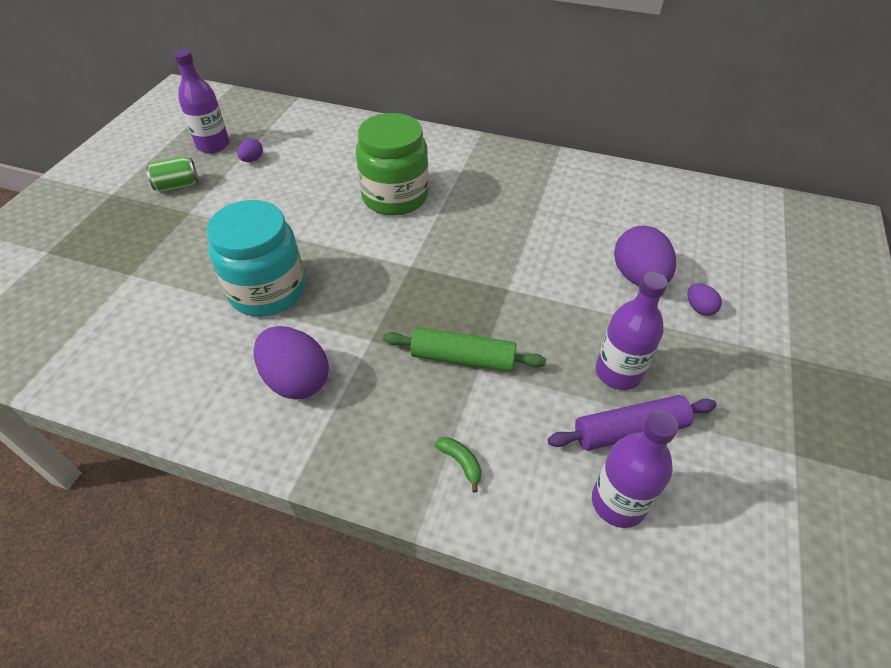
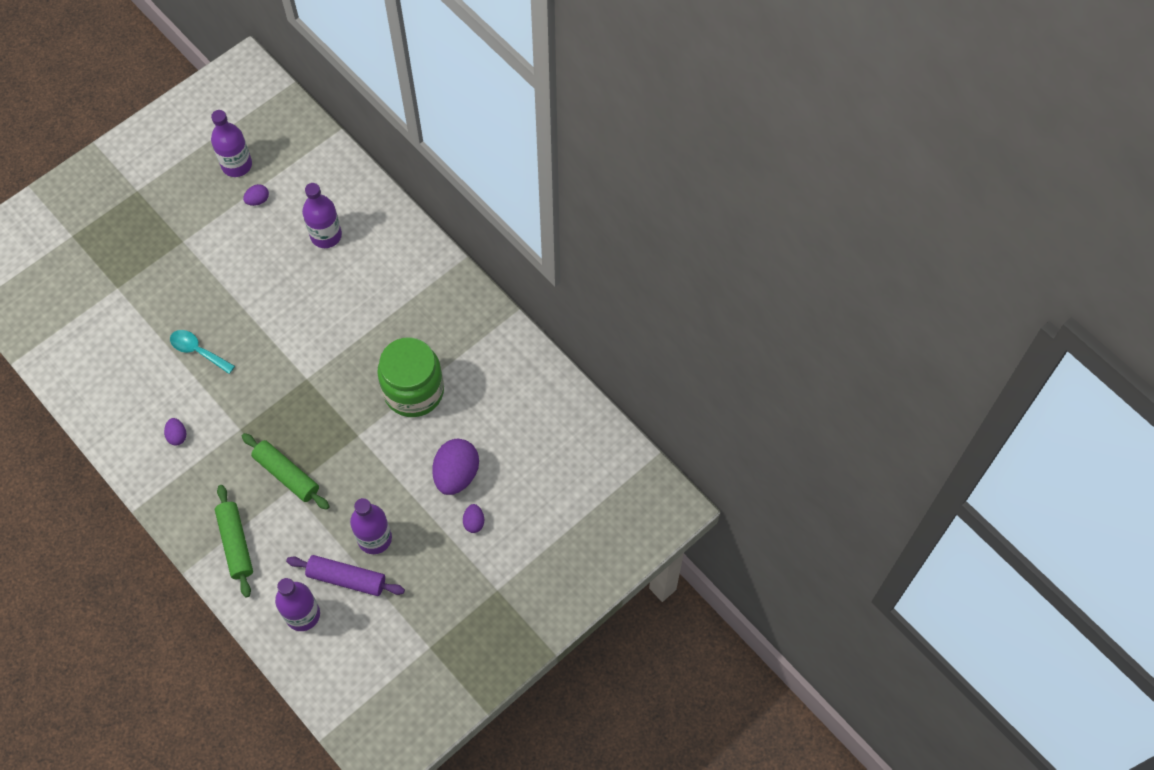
camera: 30 degrees right, 15 degrees up
green can [146,157,199,193] -> none
turquoise jar [207,200,305,317] -> turquoise spoon [170,330,235,374]
purple egg [253,326,329,400] -> purple egg [164,418,186,446], size x0.48
green jar [356,113,429,216] -> green jar moved to [377,337,444,417]
green banana [435,437,482,493] -> green rolling pin [215,485,253,598]
none -> purple bottle [302,183,342,248]

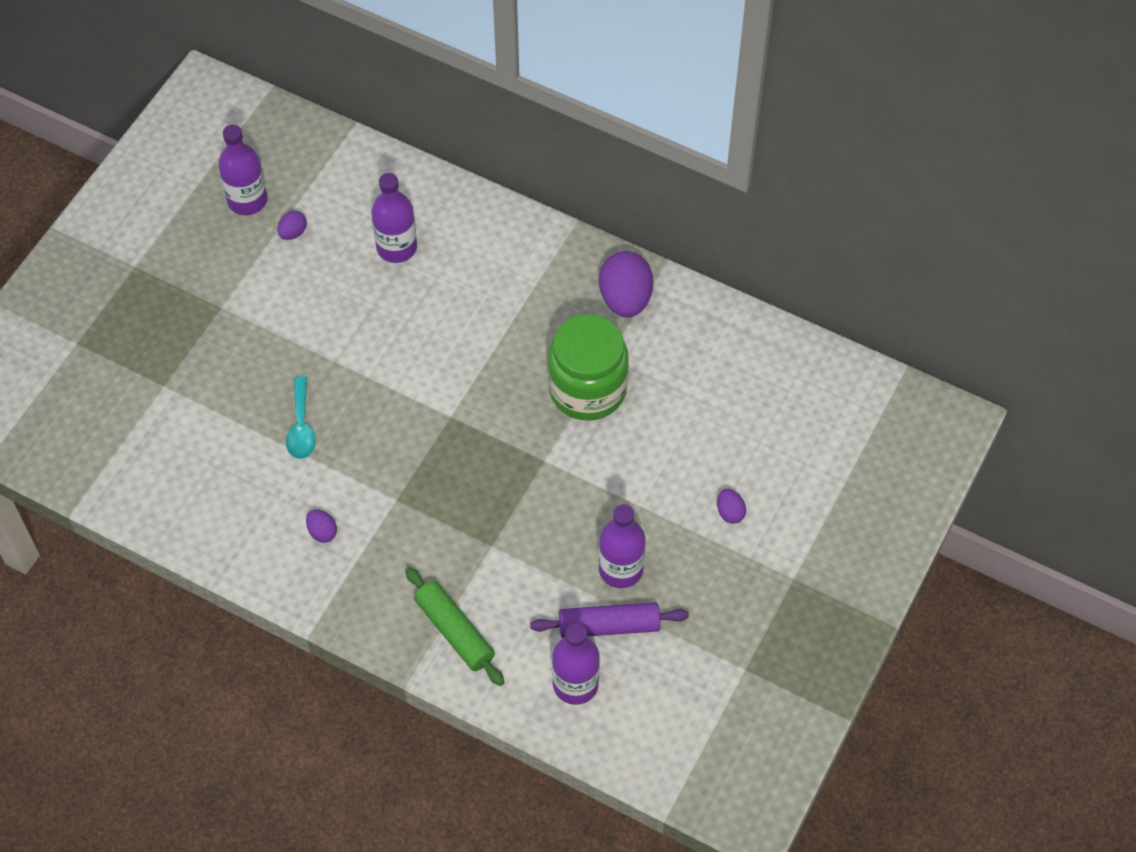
camera: 20 degrees left, 5 degrees down
turquoise spoon [170,330,235,374] -> turquoise spoon turned 105 degrees counterclockwise [286,376,316,459]
green rolling pin [242,433,330,510] -> none
purple egg [432,439,479,495] -> purple egg moved to [599,251,653,318]

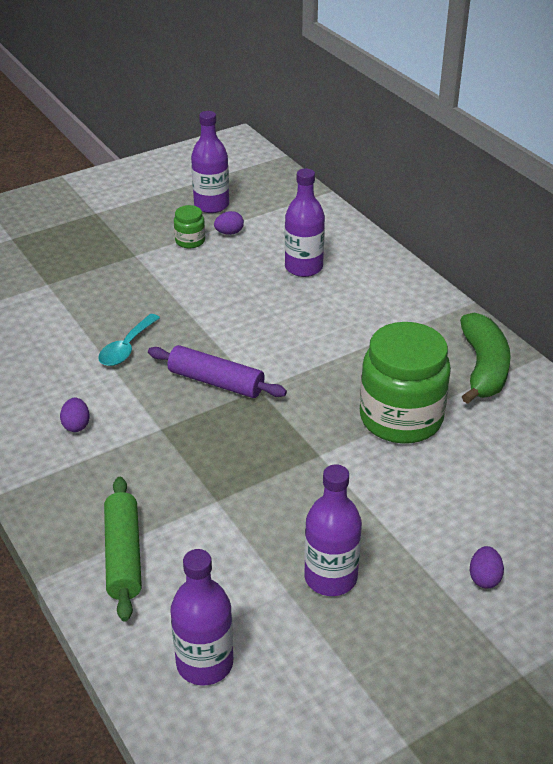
camera: 30 degrees right, 20 degrees down
purple rolling pin [530,602,689,638] -> purple rolling pin moved to [148,345,287,398]
purple egg [599,251,653,318] -> green banana [460,313,511,404]
none -> green jar [174,205,205,248]

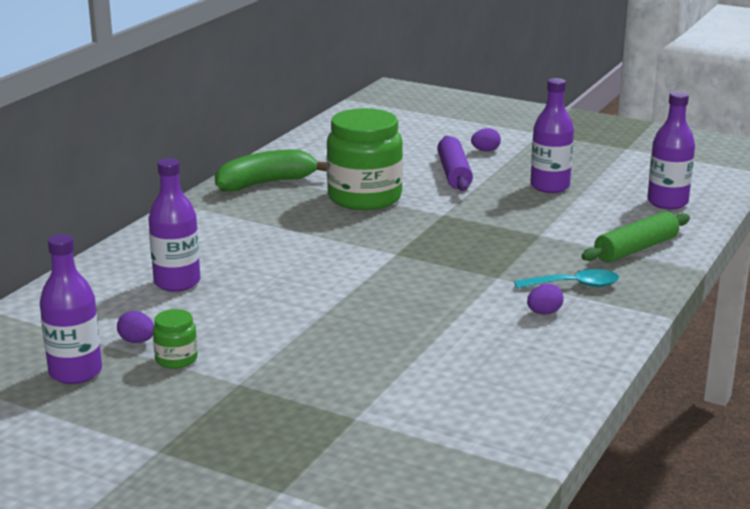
camera: 120 degrees left, 15 degrees down
turquoise spoon [98,314,160,366] -> turquoise spoon moved to [514,269,619,289]
purple rolling pin [148,345,287,398] -> purple rolling pin moved to [437,136,473,191]

